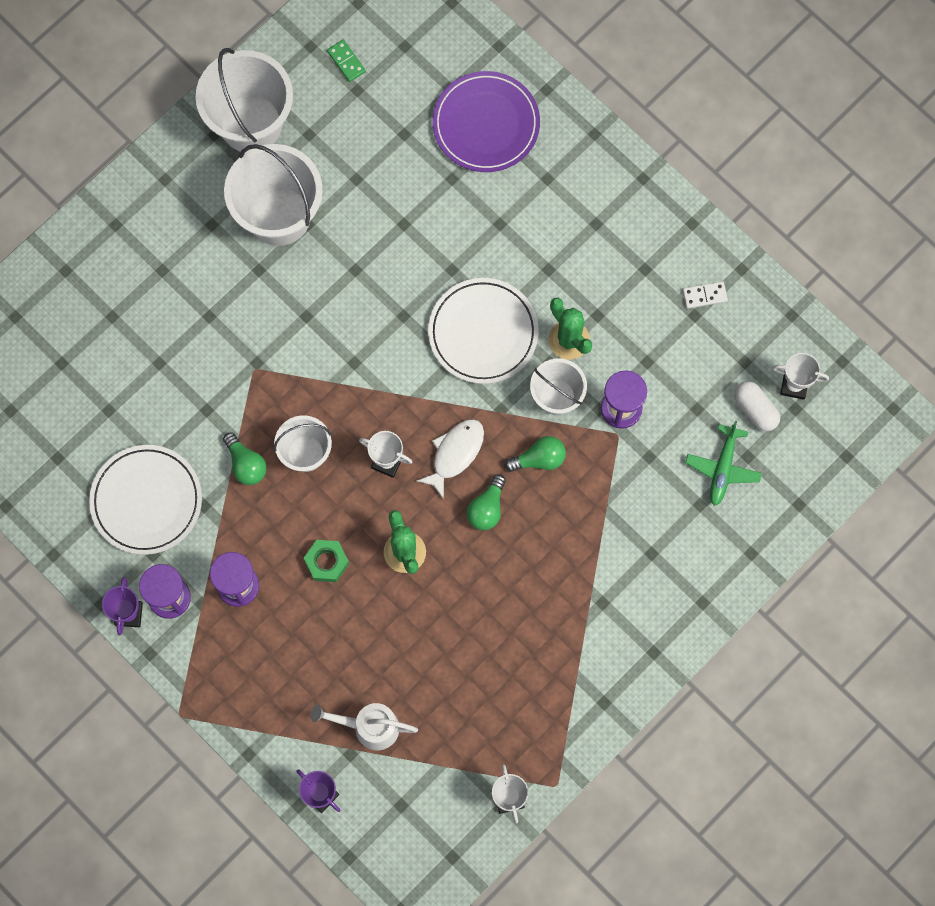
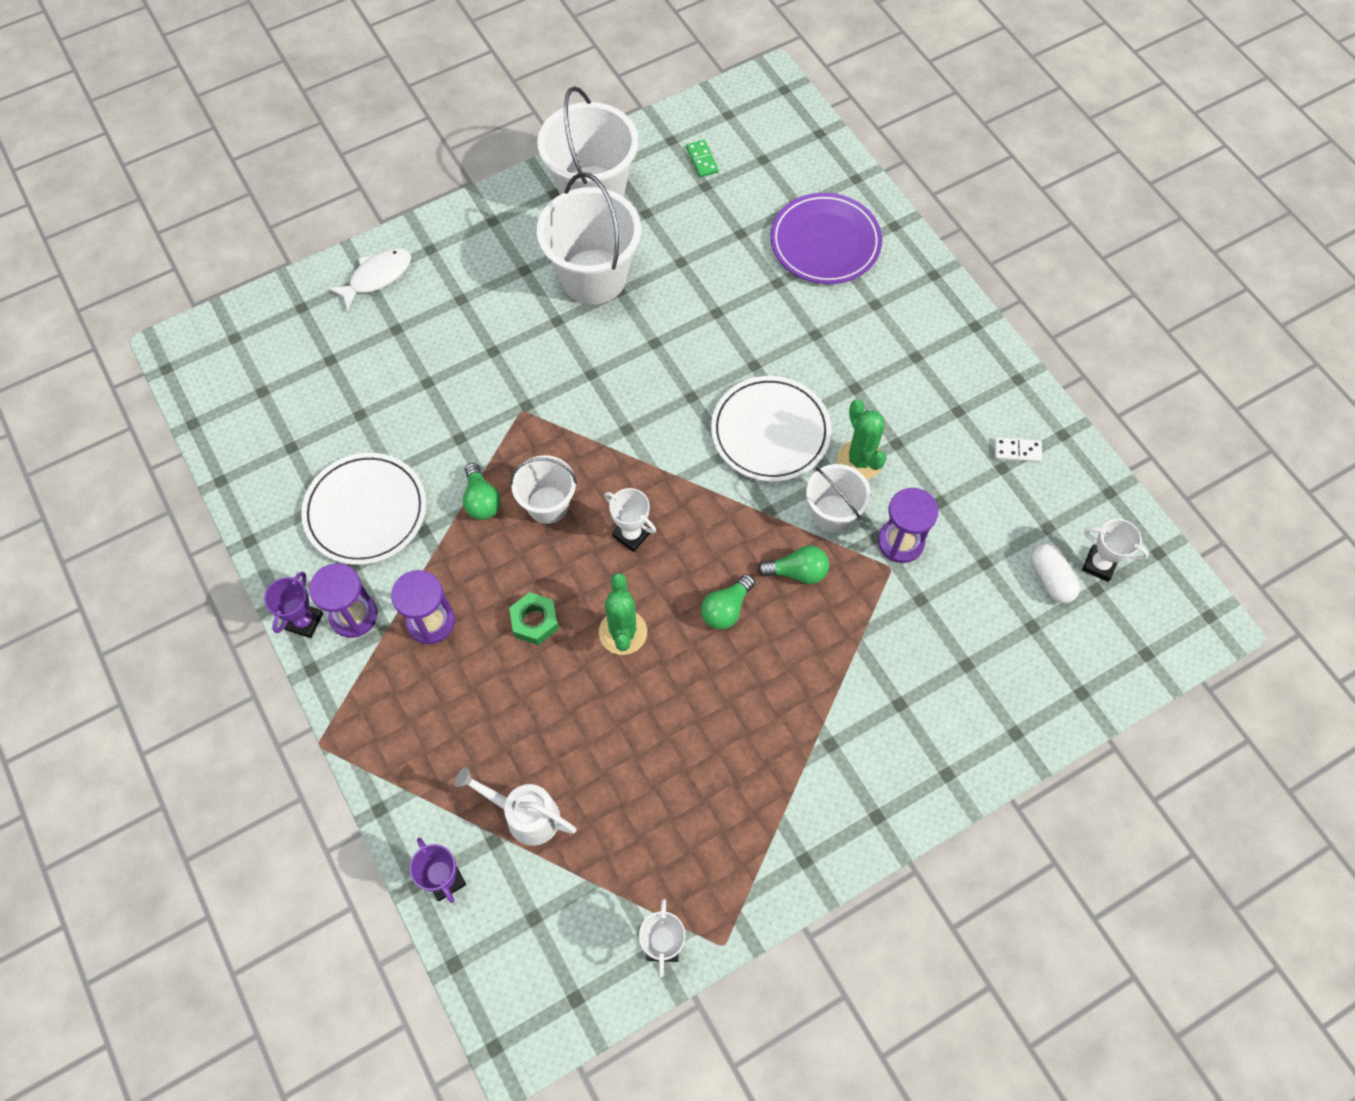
camera: 15 degrees right, 10 degrees down
white fish [417,419,484,500] -> white fish moved to [328,248,411,310]
green plane [685,421,762,506] -> none

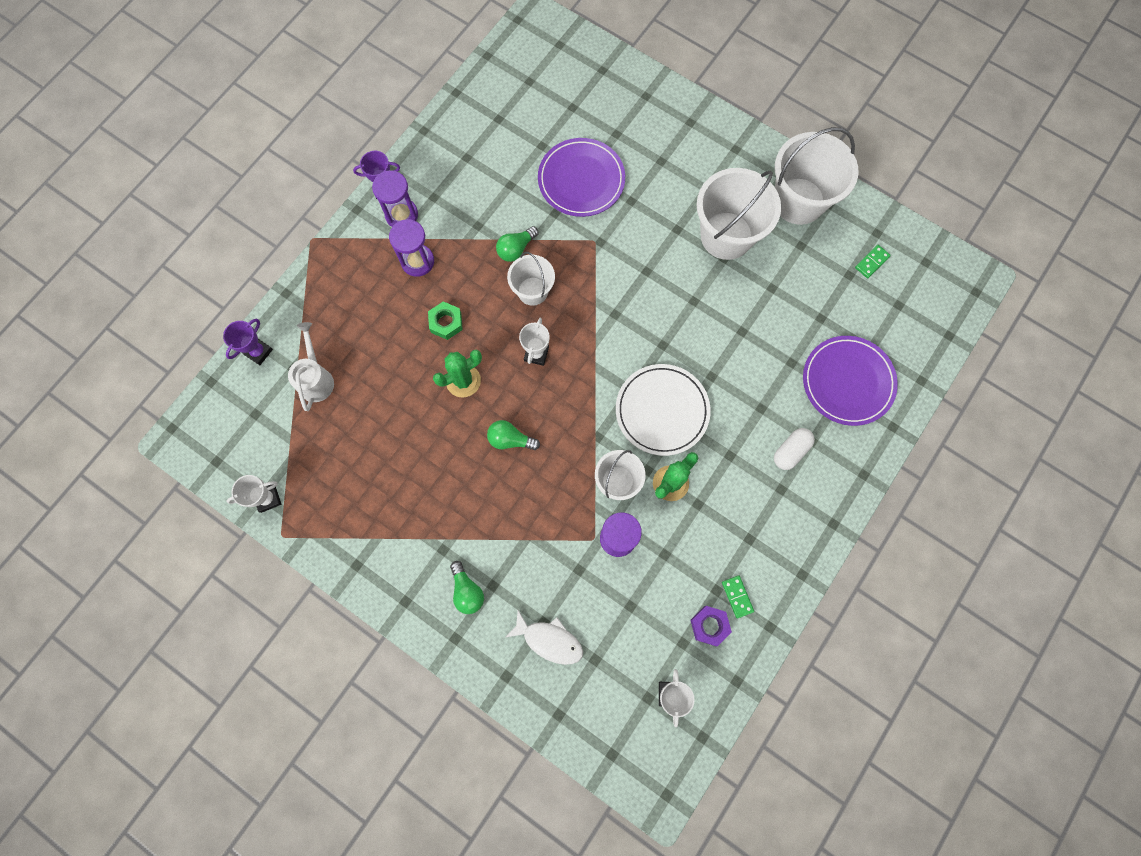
camera: 65 degrees right, 10 degrees up
white plate [301,453,426,565] -> none
white fish [328,248,411,310] -> white fish moved to [506,610,583,665]
green light bulb [757,545,829,584] -> green light bulb moved to [450,561,484,614]
white domino [994,437,1042,462] -> green domino [722,575,754,618]
white capsule [1031,543,1080,604] -> white capsule moved to [774,428,815,470]
none -> purple plate [538,138,625,217]
none -> purple nut [691,606,732,647]

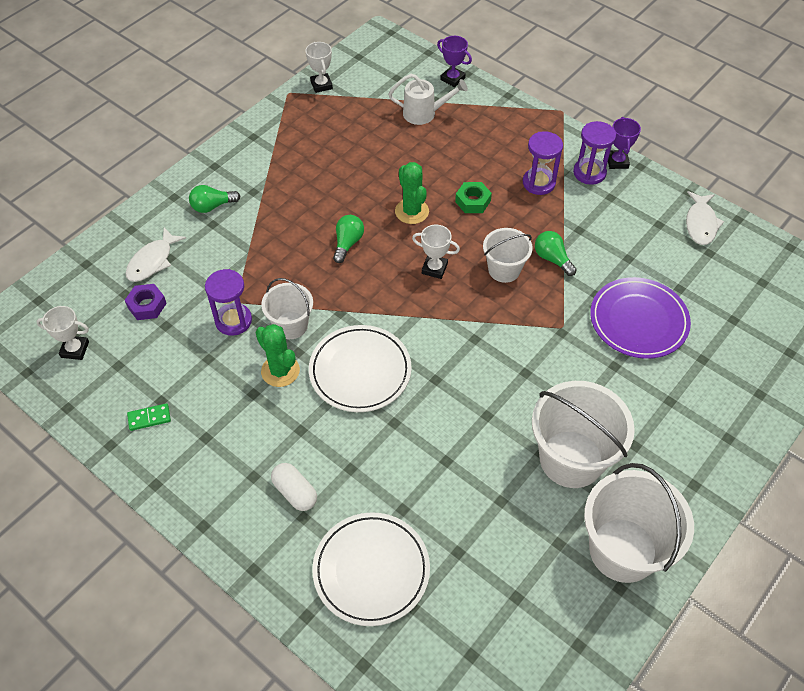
camera: 95 degrees right, 20 degrees down
purple nut [691,606,732,647] -> purple nut moved to [125,284,167,320]
purple plate [803,336,898,426] -> white plate [312,512,430,626]
green domino [855,245,891,278] -> none
none -> white fish [686,191,724,245]

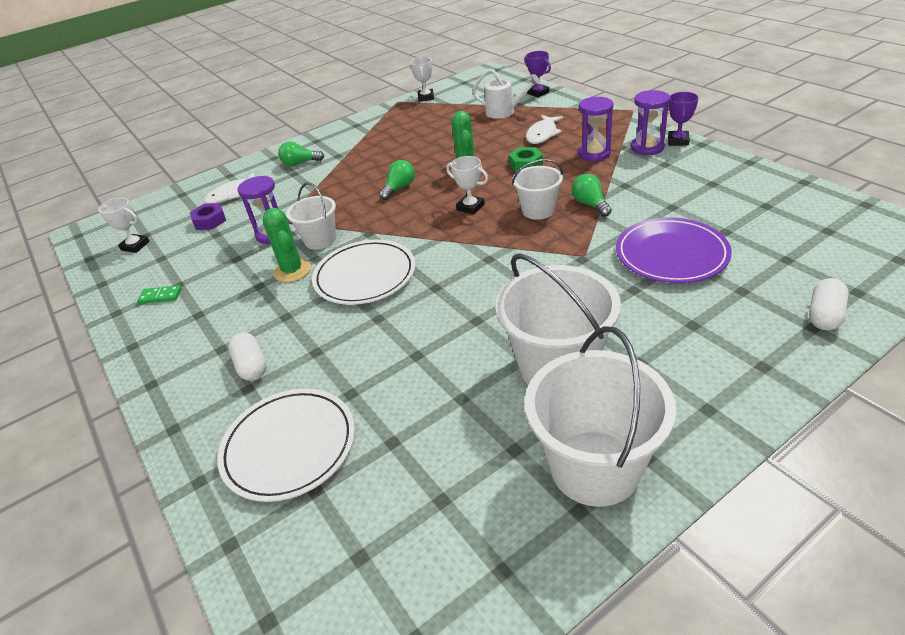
camera: 20 degrees right, 15 degrees down
white fish [686,191,724,245] -> white fish moved to [526,115,563,144]
none -> white capsule [809,278,849,330]

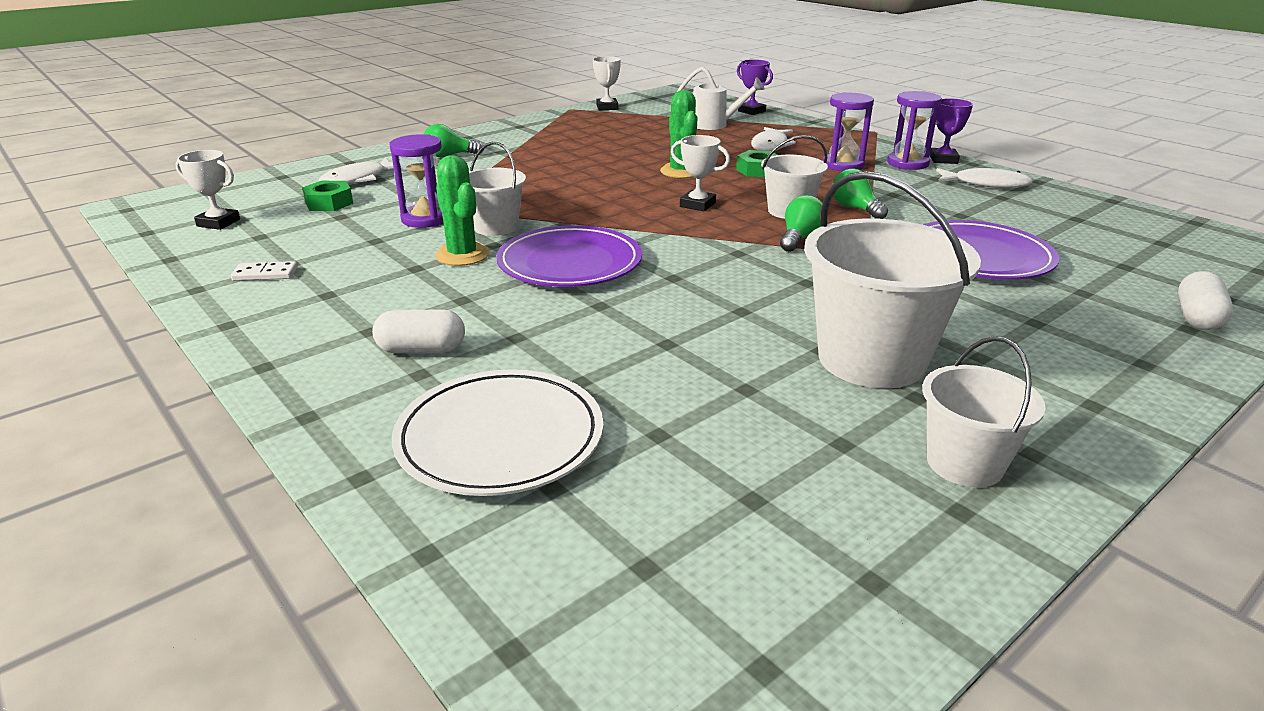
camera: 10 degrees left, 10 degrees down
green domino [137,285,182,304] -> white domino [231,261,297,281]
purple nut [190,203,226,230] -> green nut [302,181,353,211]
white capsule [228,332,267,381] -> white capsule turned 60 degrees counterclockwise [372,309,465,353]
white plate [312,240,415,305] -> purple plate [496,225,642,287]
green light bulb [379,160,415,200] -> green light bulb moved to [780,195,823,252]
white bucket [525,326,676,507] -> white bucket [922,336,1046,488], size x0.58
none -> white fish [936,168,1033,188]

